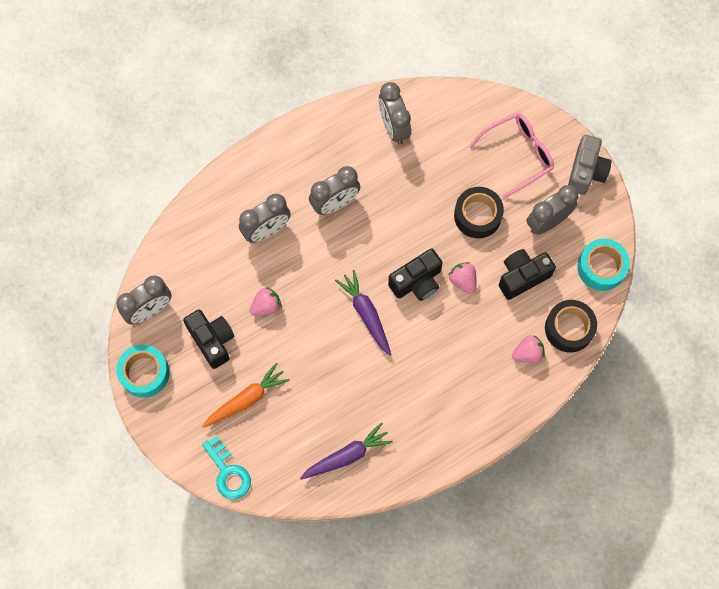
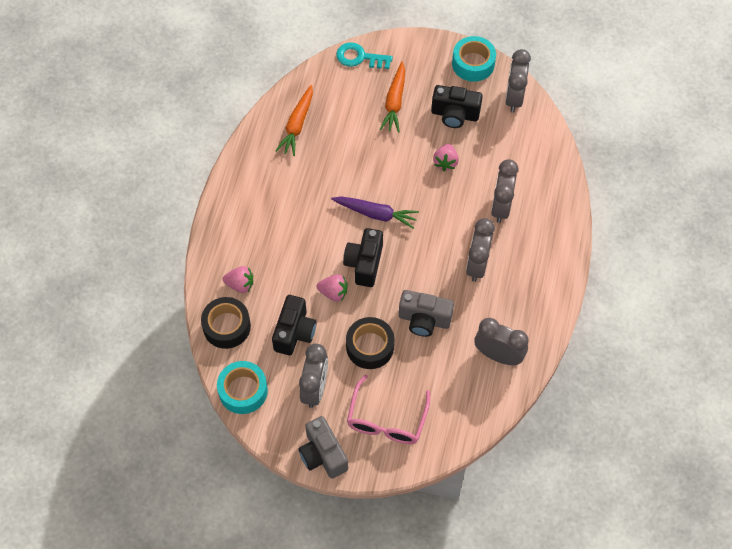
camera: 135 degrees right, 10 degrees down
purple carrot [300,422,393,480] -> orange carrot [275,85,313,156]
pink strawberry [512,335,545,363] -> pink strawberry turned 105 degrees counterclockwise [223,266,253,293]
none -> grey camera [399,290,454,337]

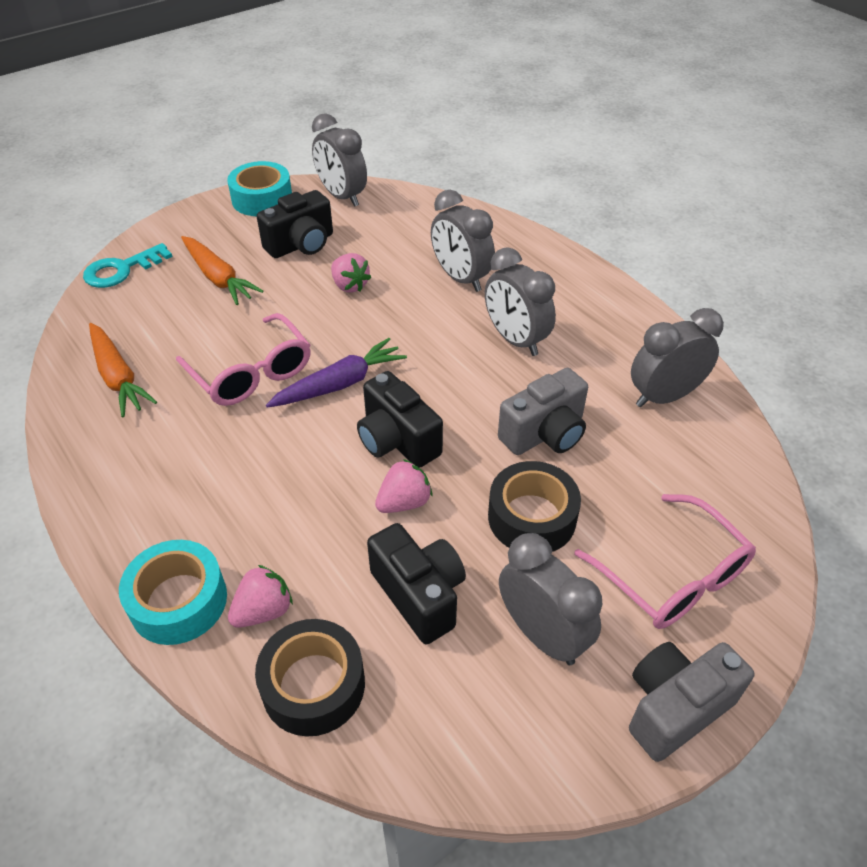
camera: 50 degrees left, 15 degrees down
turquoise tape [217,361,268,414] -> turquoise tape moved to [119,540,227,645]
grey camera [298,416,348,479] -> grey camera turned 135 degrees clockwise [629,642,755,762]
none -> pink glasses [176,313,311,406]

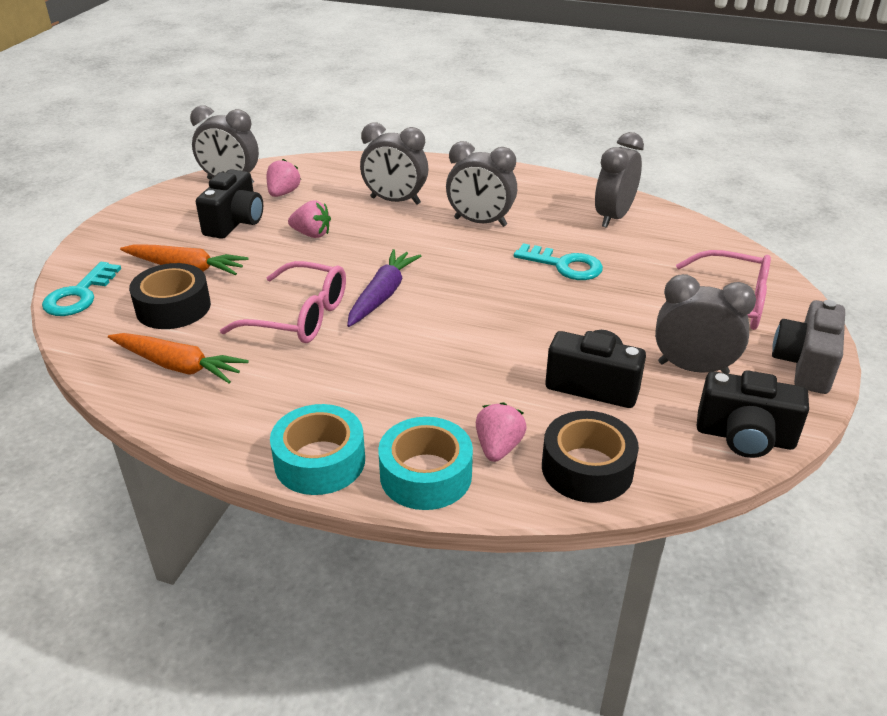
camera: 35 degrees left, 10 degrees down
turquoise tape [227,161,292,216] -> turquoise tape moved to [270,404,365,495]
black camera [357,371,443,468] -> black camera moved to [697,370,809,458]
pink strawberry [375,459,432,513] -> pink strawberry moved to [267,159,301,197]
black tape [488,461,581,551] -> black tape moved to [129,263,211,329]
grey camera [498,368,588,455] -> turquoise key [514,243,603,280]

